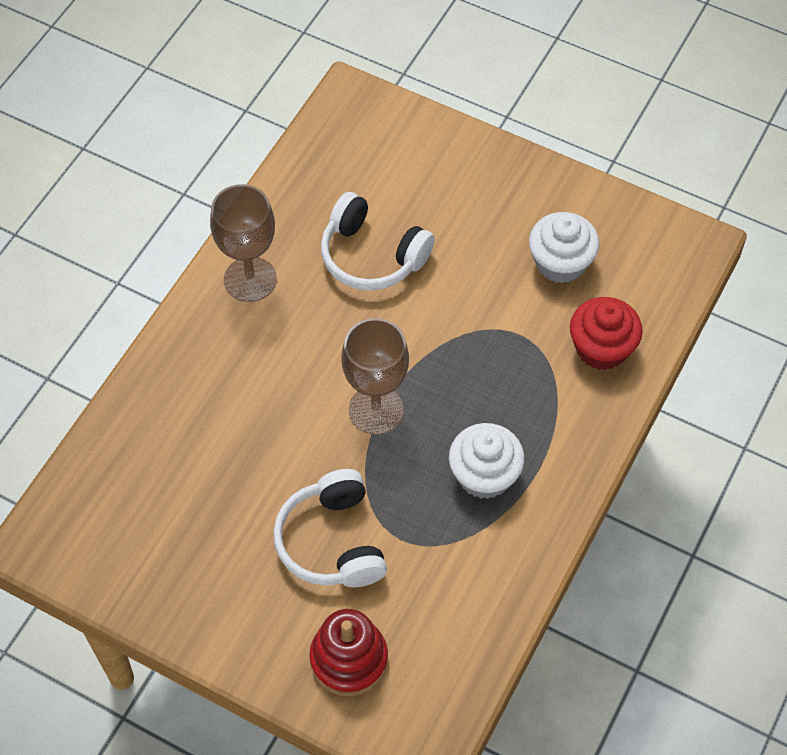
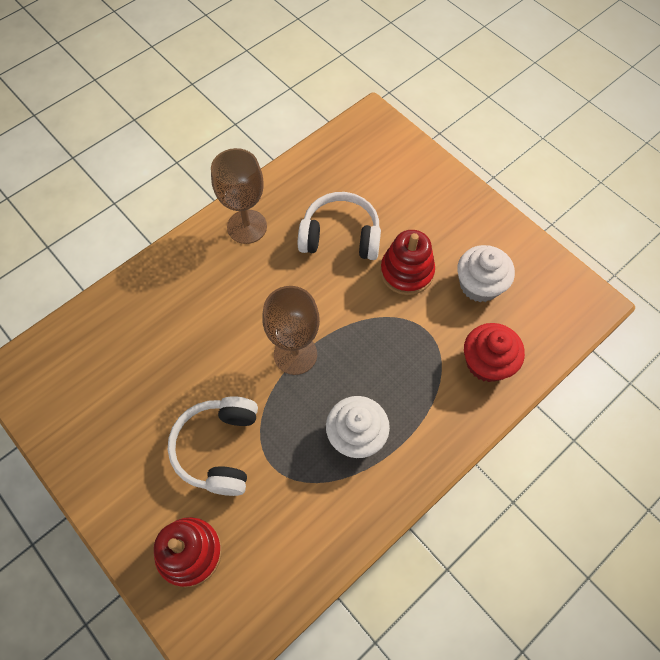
camera: 20 degrees right, 5 degrees up
white headphones [321,192,435,290] -> white headphones turned 135 degrees clockwise [298,192,381,260]
none -> red stacking toy [380,230,435,295]

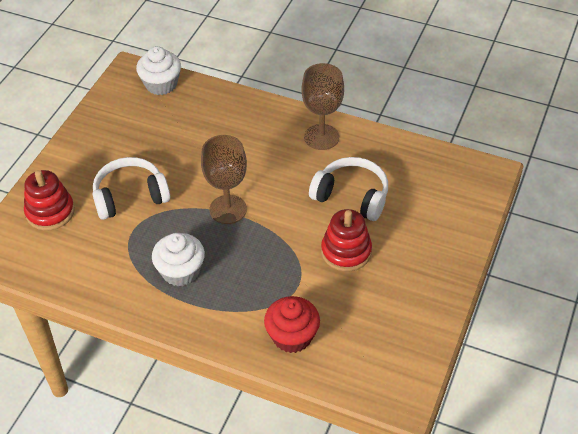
camera: 65 degrees right, 15 degrees down
white headphones [298,192,381,260] -> white headphones turned 45 degrees counterclockwise [309,157,388,221]
white cupcake [457,245,515,302] -> white cupcake moved to [136,46,181,95]

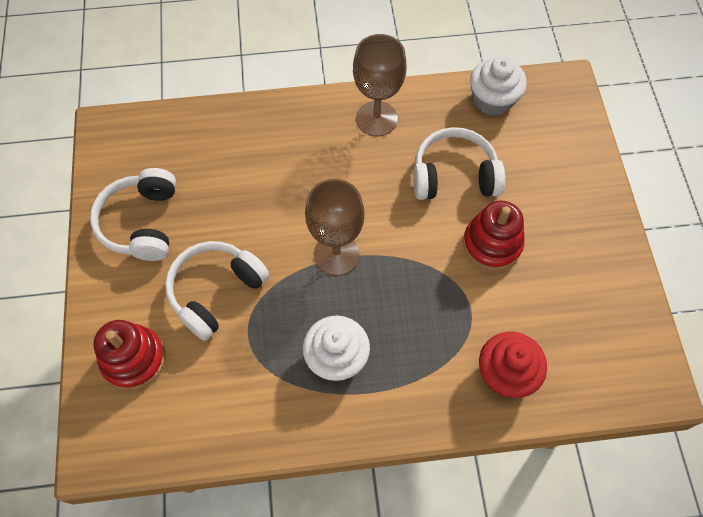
camera: 30 degrees left, 15 degrees up
white cupcake [136,46,181,95] -> white cupcake moved to [470,57,527,116]
none -> white headphones [90,168,176,261]

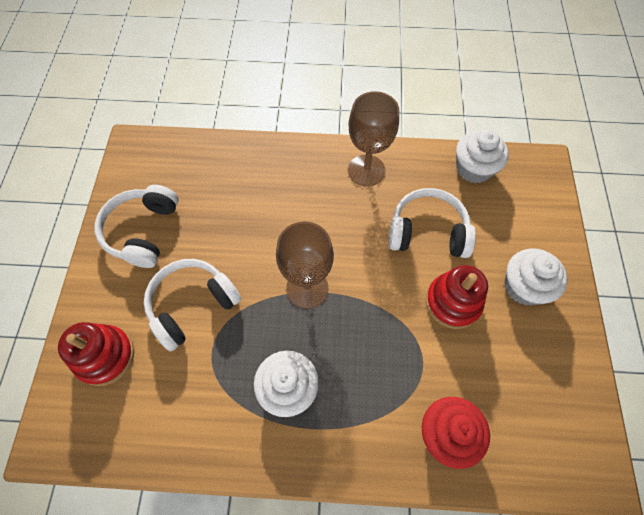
camera: 10 degrees right, 0 degrees up
none -> white cupcake [504,248,568,305]

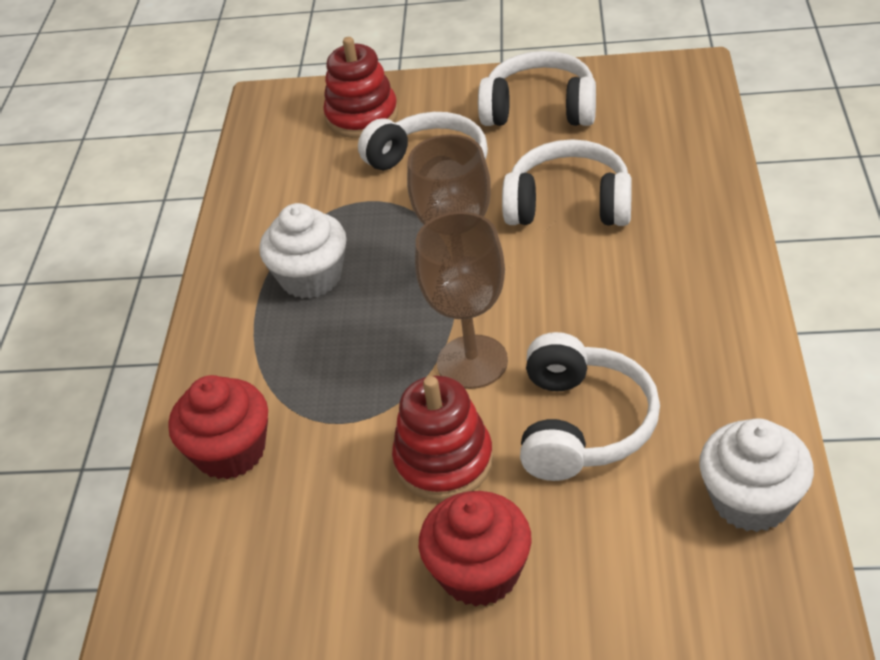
camera: 95 degrees right, 20 degrees down
brown goblet [348,91,399,186] -> brown goblet moved to [415,212,508,389]
white cupcake [504,248,568,305] -> red cupcake [419,491,532,607]
none -> white headphones [502,139,632,226]

